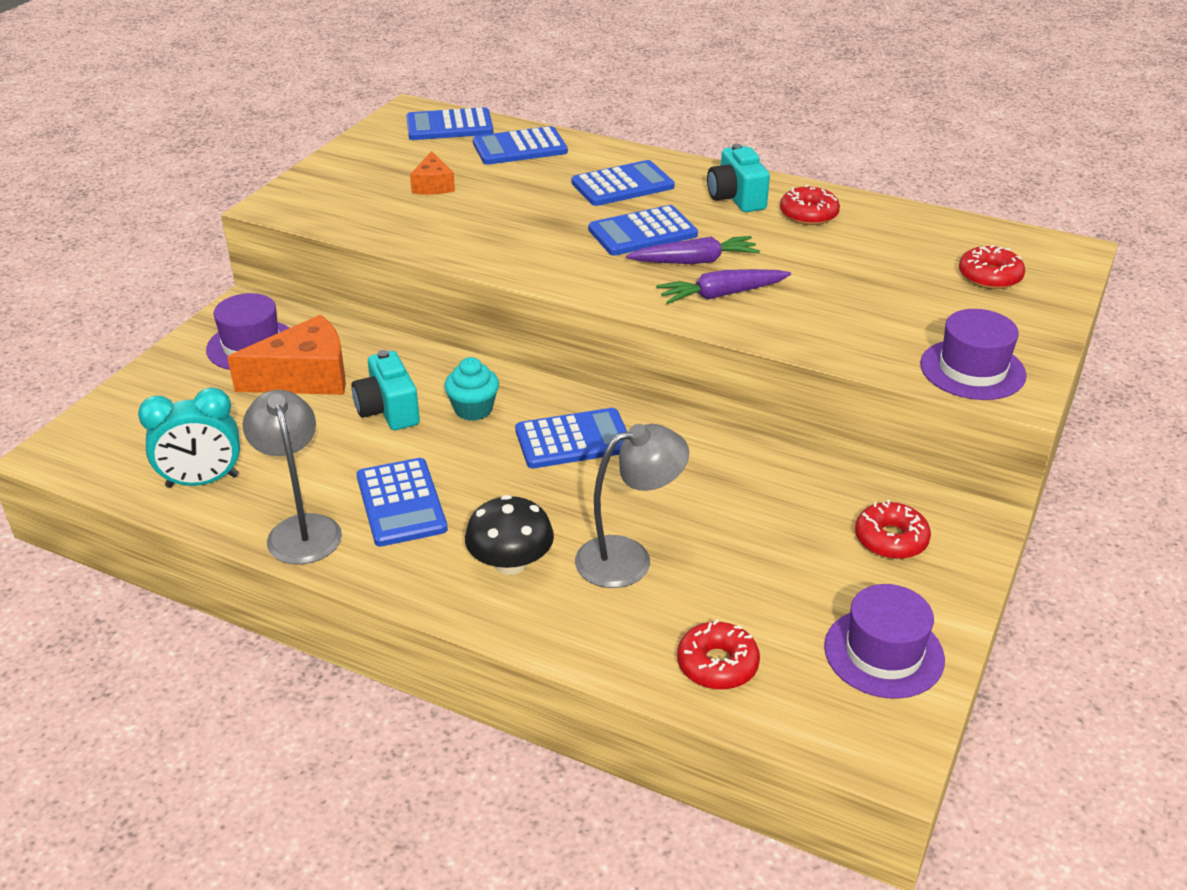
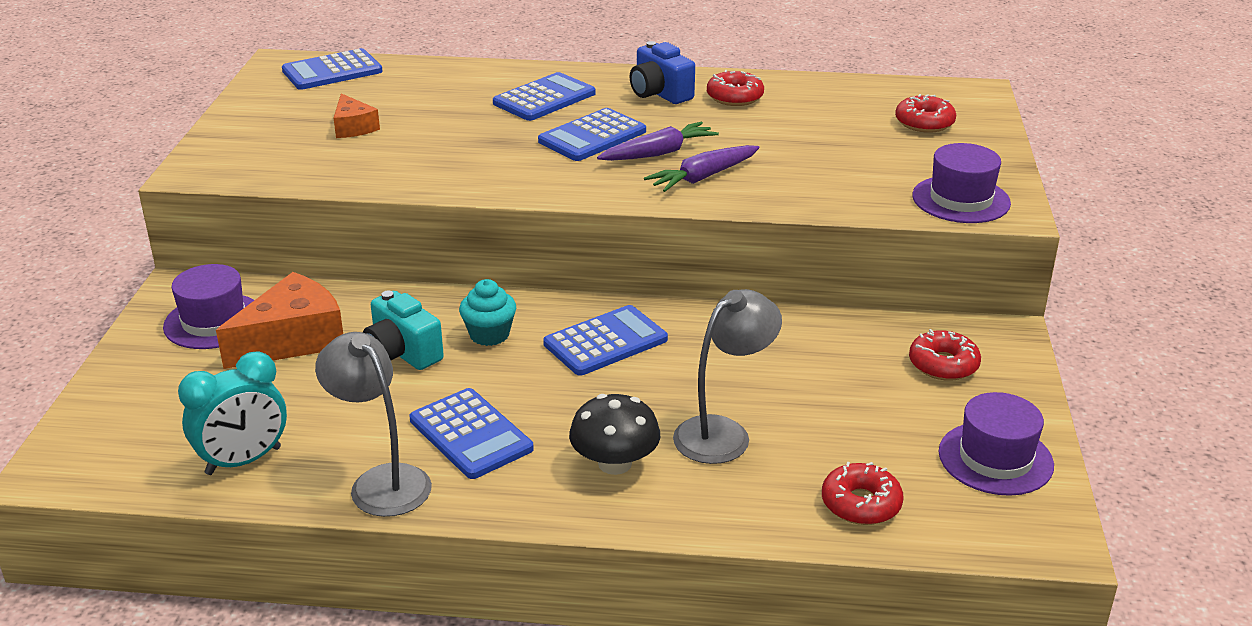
camera: 20 degrees left, 5 degrees down
blue calculator [473,126,568,165] -> none
turquoise camera [707,144,770,212] -> blue camera [630,41,695,104]

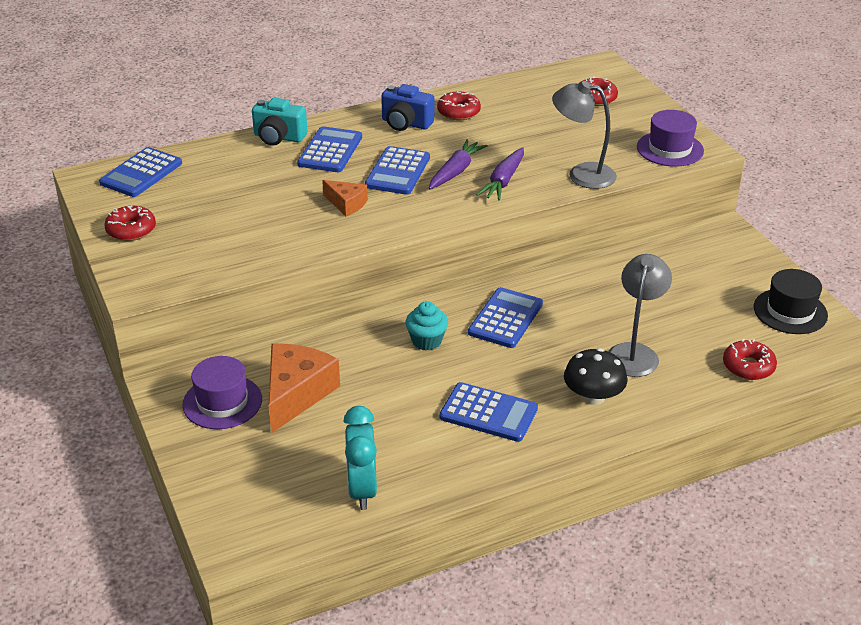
camera: 30 degrees left, 5 degrees up
turquoise clock [178,351,287,475] -> turquoise clock turned 150 degrees clockwise [344,406,377,510]
grey lamp [315,332,432,517] -> grey lamp moved to [552,81,617,189]
orange cheese [334,93,380,138] -> orange cheese moved to [322,180,368,216]
turquoise camera [363,291,444,370] -> turquoise camera moved to [252,98,307,146]
red donut [909,329,981,381] -> red donut moved to [104,206,156,241]
purple hat [939,392,1054,496] -> black hat [754,269,828,334]

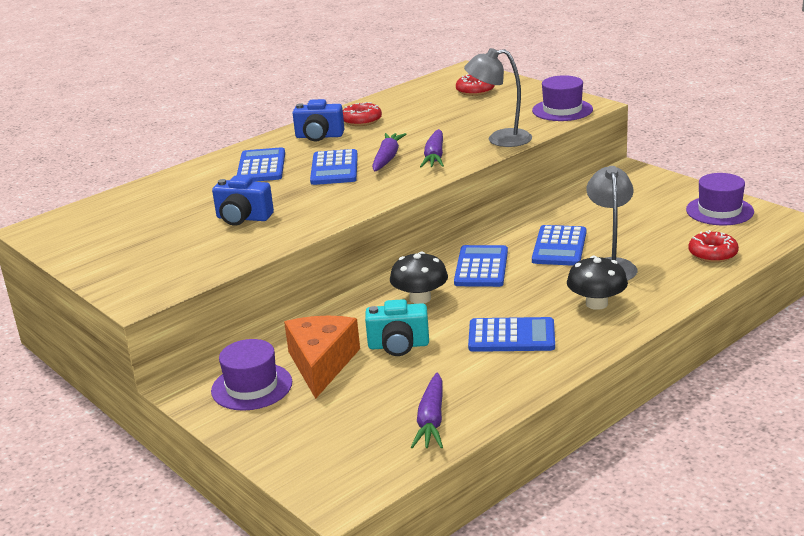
camera: 15 degrees left, 10 degrees down
blue calculator [99,147,182,197] -> blue calculator moved to [532,225,586,266]
red donut [104,206,156,241] -> none
turquoise camera [252,98,307,146] -> turquoise camera moved to [365,299,429,356]
orange cheese [322,180,368,216] -> none
turquoise clock [344,406,377,510] -> purple carrot [411,372,443,448]
turquoise cupcake [405,301,448,351] -> black mushroom [390,252,448,304]
black hat [754,269,828,334] -> purple hat [686,173,754,226]
none -> blue camera [212,176,274,226]

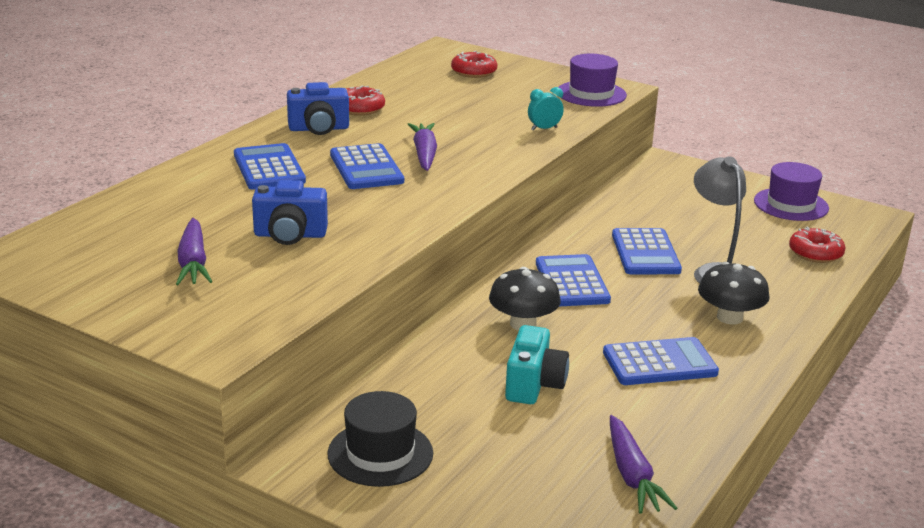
camera: 20 degrees left, 0 degrees up
purple hat [211,339,292,411] -> black hat [327,391,433,487]
orange cheese [284,316,360,399] -> none
turquoise camera [365,299,429,356] -> turquoise camera turned 60 degrees counterclockwise [505,325,569,404]
purple carrot [420,129,444,167] -> purple carrot moved to [176,218,213,285]
grey lamp [464,48,532,147] -> turquoise clock [528,87,564,131]

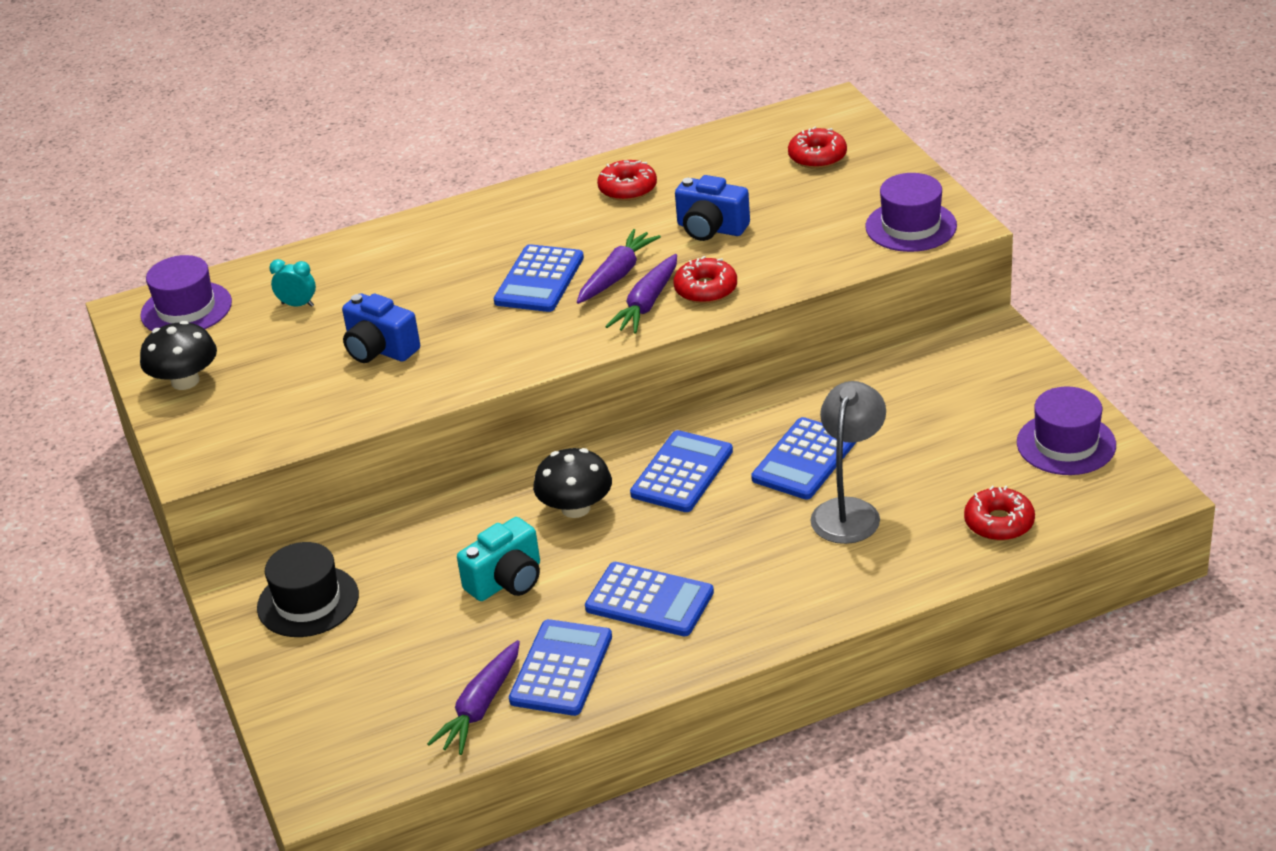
camera: 40 degrees right, 10 degrees up
purple carrot [176,218,213,285] -> purple carrot moved to [605,254,677,334]
blue calculator [234,143,306,190] -> blue calculator moved to [509,619,612,716]
blue camera [287,82,349,135] -> blue camera moved to [675,175,750,241]
turquoise clock [528,87,564,131] -> turquoise clock moved to [269,259,316,307]
black mushroom [698,262,769,325] -> black mushroom moved to [140,321,217,390]
none -> purple hat [140,255,232,331]
none -> red donut [673,256,737,304]

